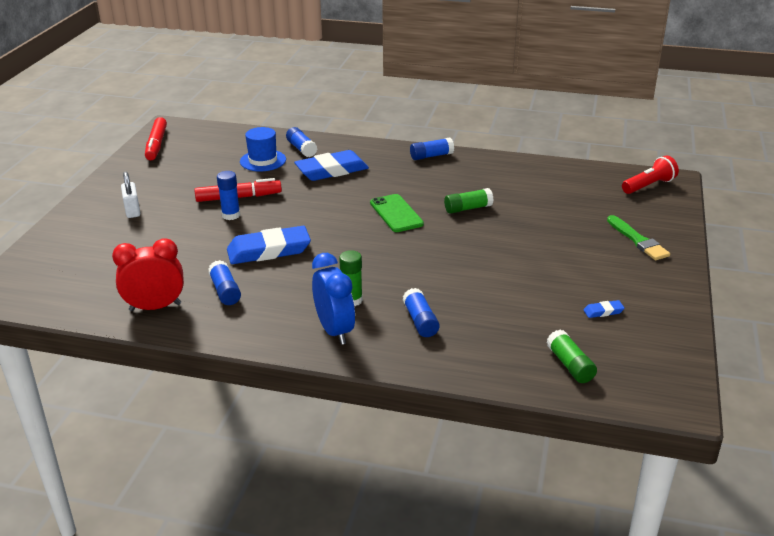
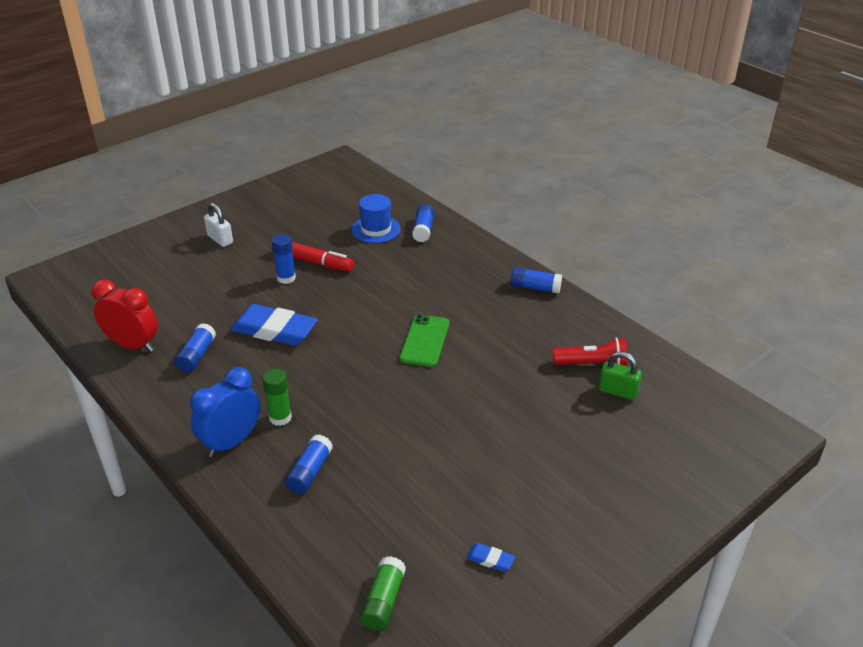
camera: 35 degrees right, 5 degrees up
white padlock [121,172,140,218] -> white padlock turned 60 degrees counterclockwise [204,203,233,247]
red marker [145,117,167,160] -> none
blue eraser [294,150,369,181] -> none
blue clock [312,253,355,345] -> blue clock turned 150 degrees counterclockwise [190,367,260,457]
green glue stick [444,188,494,214] -> none
green brush [607,215,670,260] -> none
red flashlight [622,156,679,194] -> red flashlight moved to [553,337,627,366]
none -> green padlock [599,352,642,400]

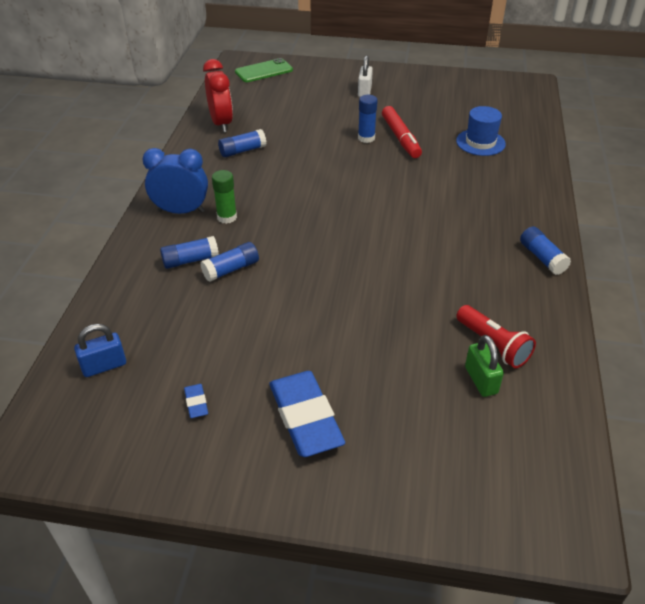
camera: 50 degrees right, 5 degrees up
blue eraser [230,304,318,346] -> blue eraser moved to [269,371,345,457]
green glue stick [360,556,406,631] -> blue padlock [74,324,126,377]
green phone [400,314,449,367] -> green phone moved to [235,58,293,82]
blue glue stick [412,204,434,242] -> blue glue stick moved to [200,242,259,282]

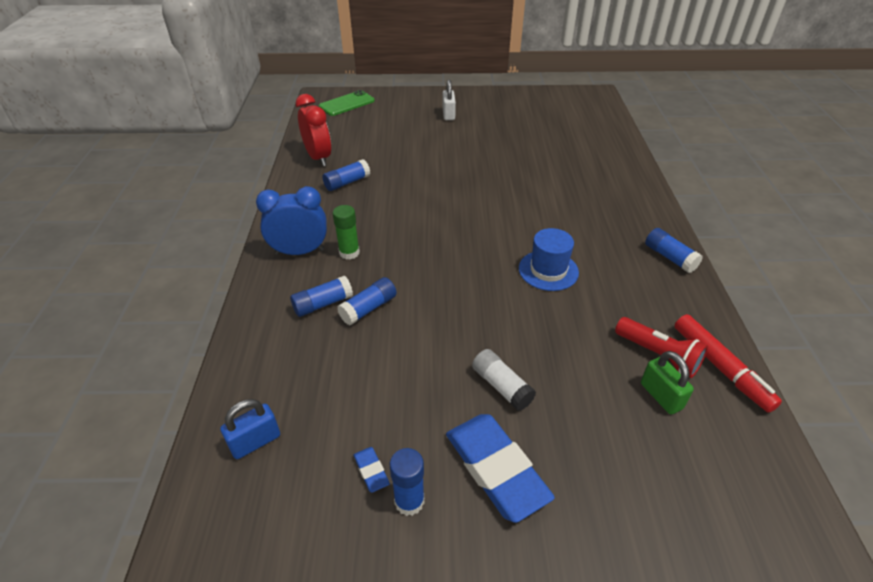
camera: 10 degrees left, 0 degrees up
blue glue stick [358,95,378,143] -> blue glue stick moved to [390,448,424,516]
red marker [382,106,422,158] -> red marker moved to [675,314,782,413]
blue hat [456,106,506,156] -> blue hat moved to [519,228,579,291]
none -> white glue stick [472,349,536,411]

